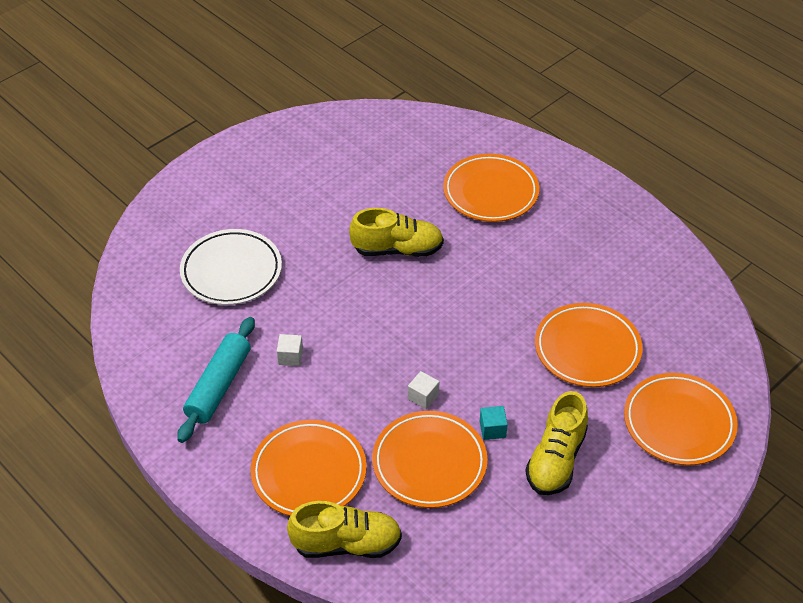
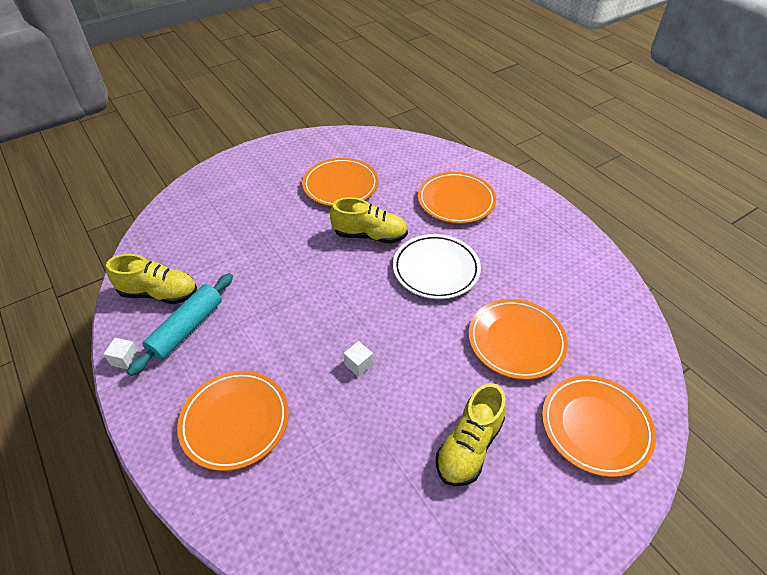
camera: 10 degrees right, 0 degrees up
white plate [180,229,282,305] -> white plate moved to [393,234,481,299]
white cube [277,334,303,366] -> white cube moved to [103,338,140,370]
yellow shoe [287,501,402,558] -> yellow shoe moved to [106,254,197,304]
orange plate [372,411,487,508] -> orange plate moved to [302,158,378,207]
turquoise cube [480,406,508,440] -> none

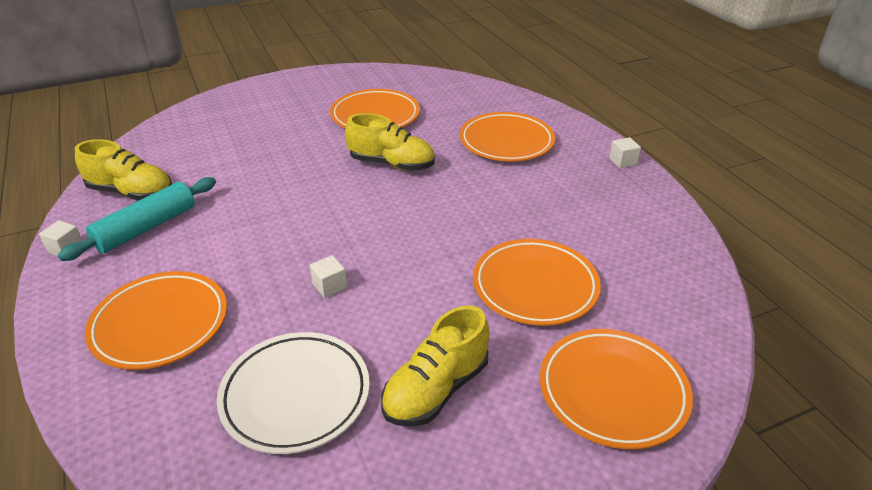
camera: 10 degrees right, 10 degrees down
white plate [393,234,481,299] -> white plate moved to [217,332,370,454]
none -> white cube [609,137,641,168]

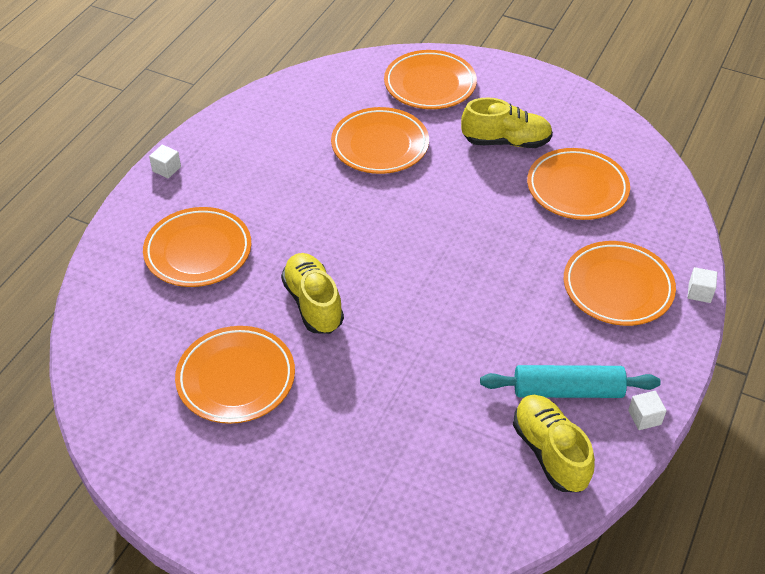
camera: 130 degrees left, 10 degrees up
white plate [217,332,370,454] -> orange plate [527,148,630,220]
white cube [309,255,347,298] -> white cube moved to [687,267,717,303]

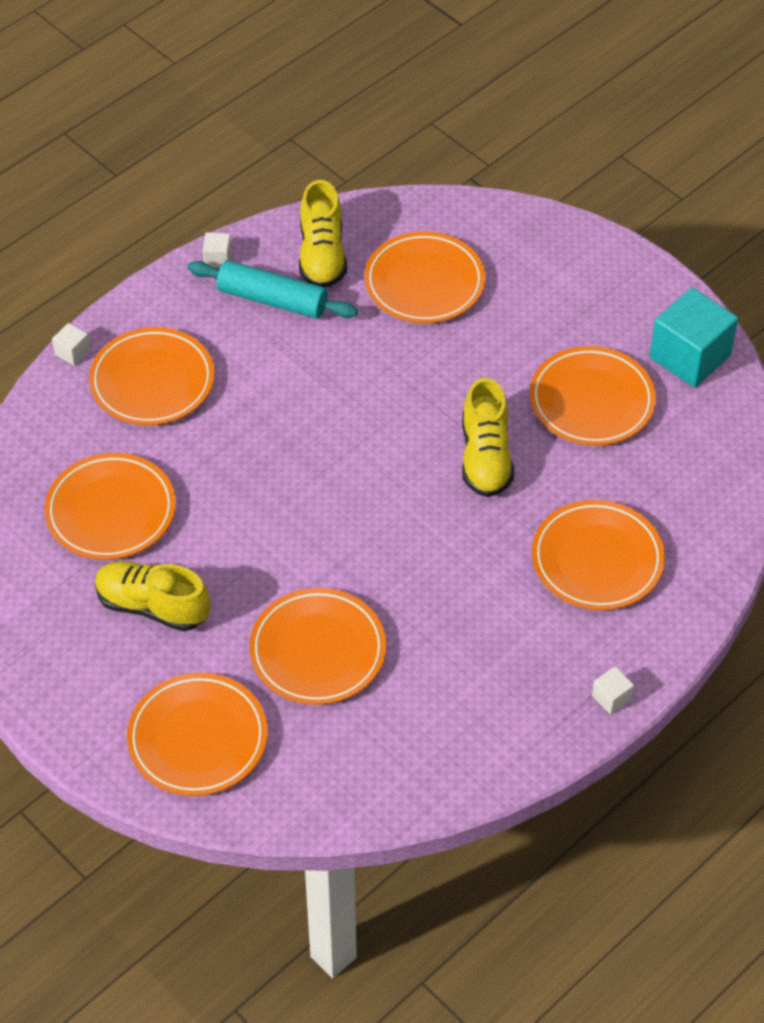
camera: 160 degrees left, 5 degrees up
none -> orange plate [365,232,485,323]
none -> turquoise cube [649,288,738,388]

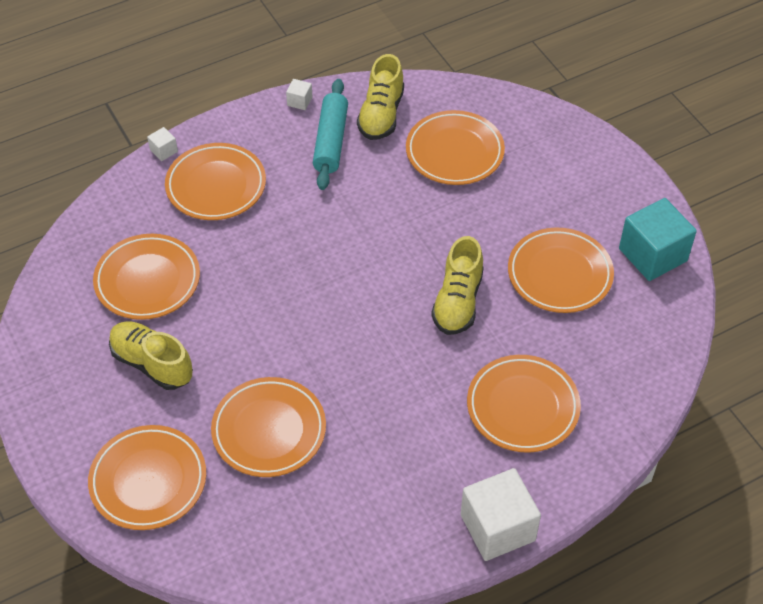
camera: 15 degrees right, 0 degrees up
turquoise rolling pin [188,260,358,319] -> turquoise rolling pin turned 60 degrees clockwise [313,79,348,190]
white cube [592,666,634,715] -> white cube [461,468,541,561], size x2.30

